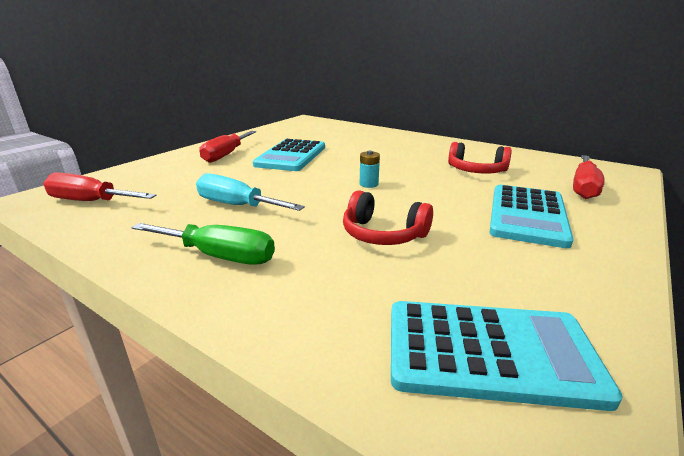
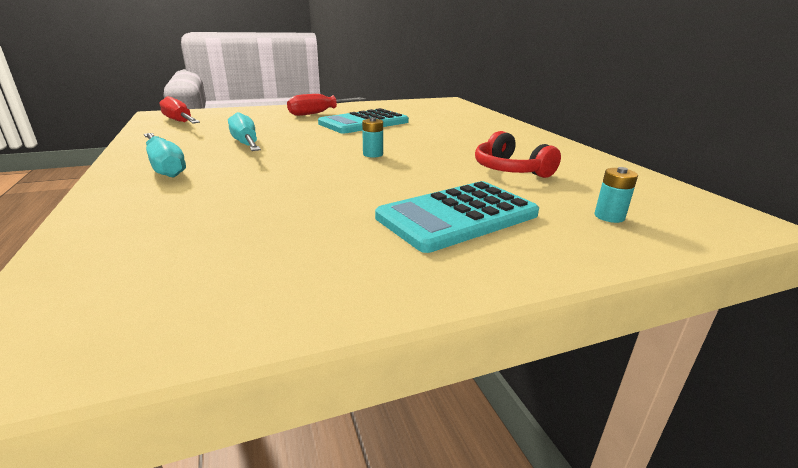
camera: 35 degrees right, 0 degrees up
green screwdriver [131,223,275,265] -> turquoise screwdriver [144,133,186,178]
red headphones [343,190,433,245] -> none
turquoise calculator [391,301,623,411] -> none
red screwdriver [573,155,605,199] -> turquoise battery [595,167,638,223]

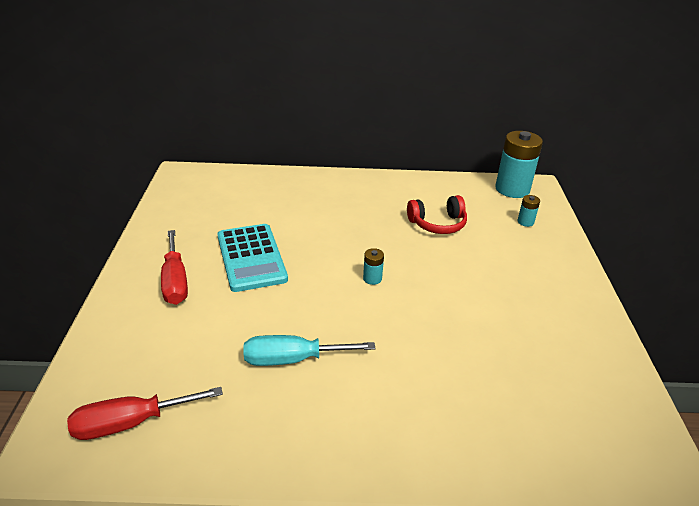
camera: 70 degrees left, 10 degrees up
turquoise screwdriver [144,133,186,178] -> none
turquoise calculator [375,181,539,253] -> none
none -> turquoise battery [496,131,543,198]

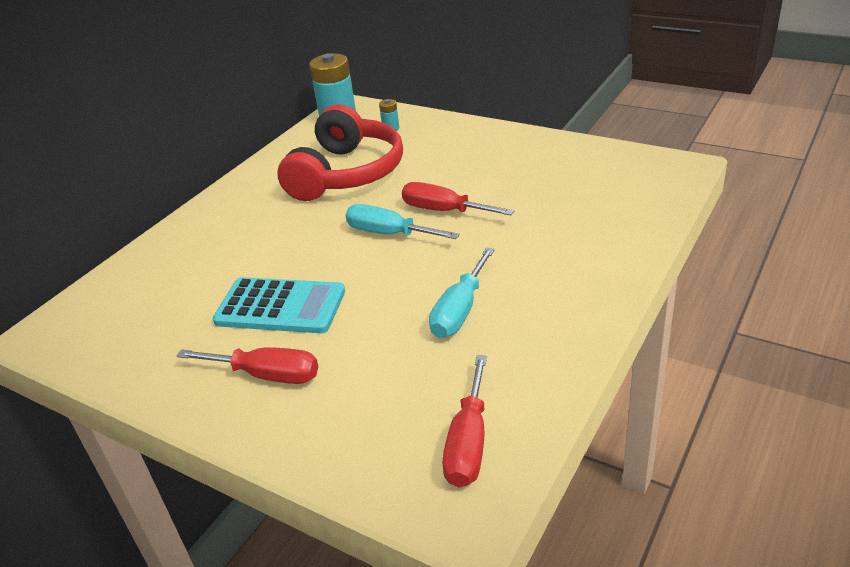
camera: 55 degrees left, 0 degrees up
turquoise battery [363,248,384,285] -> turquoise screwdriver [346,204,460,239]
red headphones [407,195,467,234] -> red headphones [277,104,403,201], size x1.91
none -> red screwdriver [402,182,514,215]

